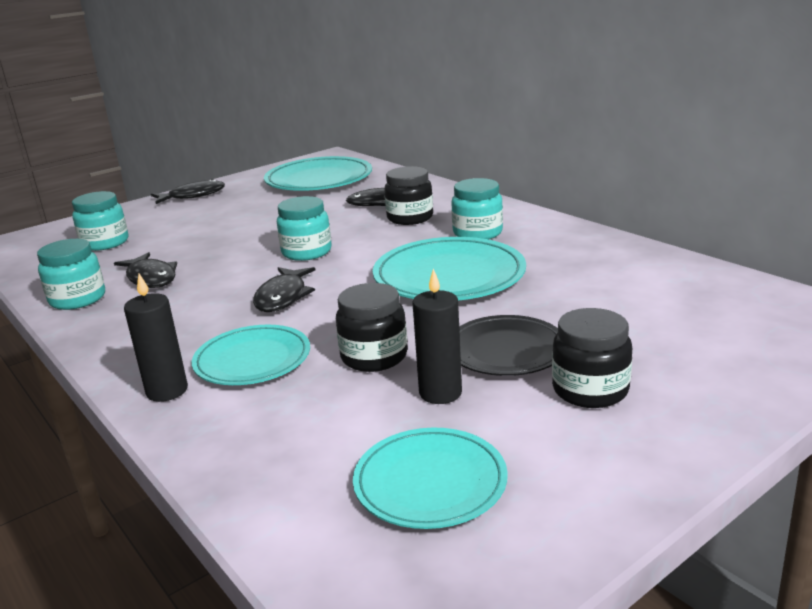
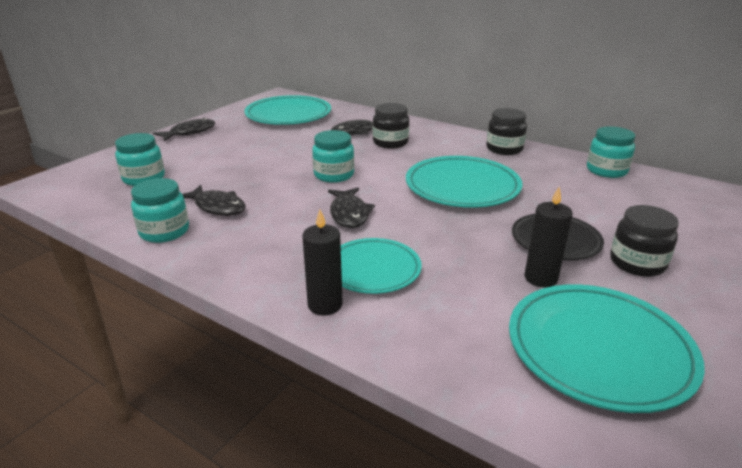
camera: 20 degrees left, 5 degrees up
black jar [336,283,407,372] -> black jar moved to [486,108,527,155]
turquoise plate [353,428,508,529] -> turquoise plate [509,284,705,413], size x1.55
turquoise jar [451,178,503,239] -> turquoise jar moved to [587,126,635,178]

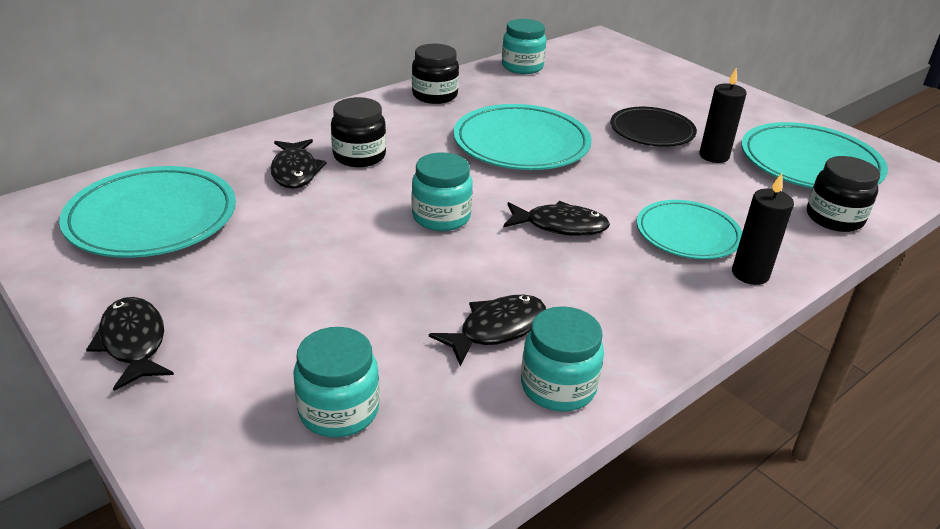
camera: 75 degrees left, 5 degrees up
black jar [610,205,679,277] -> black jar moved to [807,156,880,232]

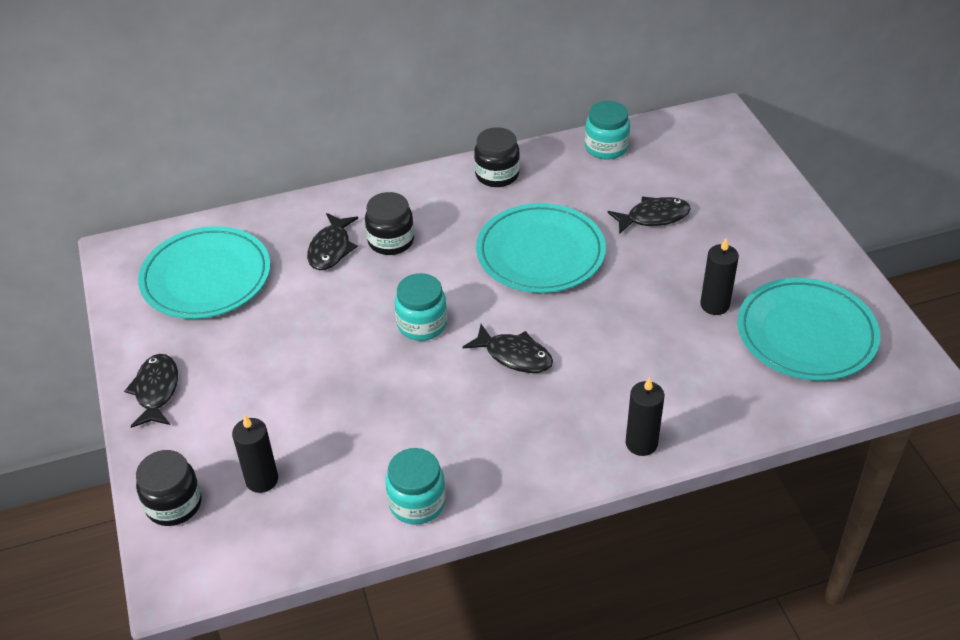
camera: 25 degrees right, 10 degrees up
turquoise jar [293,327,380,437] -> black candle [232,415,278,493]
black fish [429,294,546,366] -> black fish moved to [608,197,691,234]
black plate [610,107,697,147] -> none
turquoise plate [637,200,742,259] -> none
black jar [807,156,880,232] -> black jar moved to [136,450,202,526]

